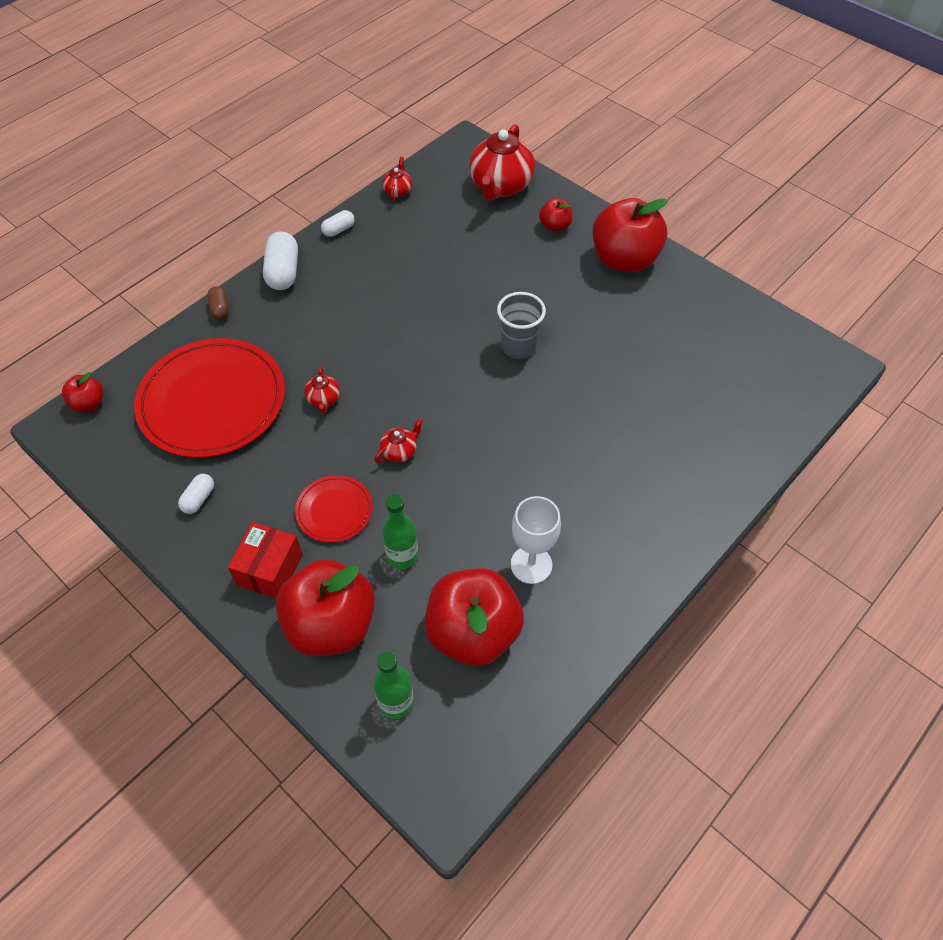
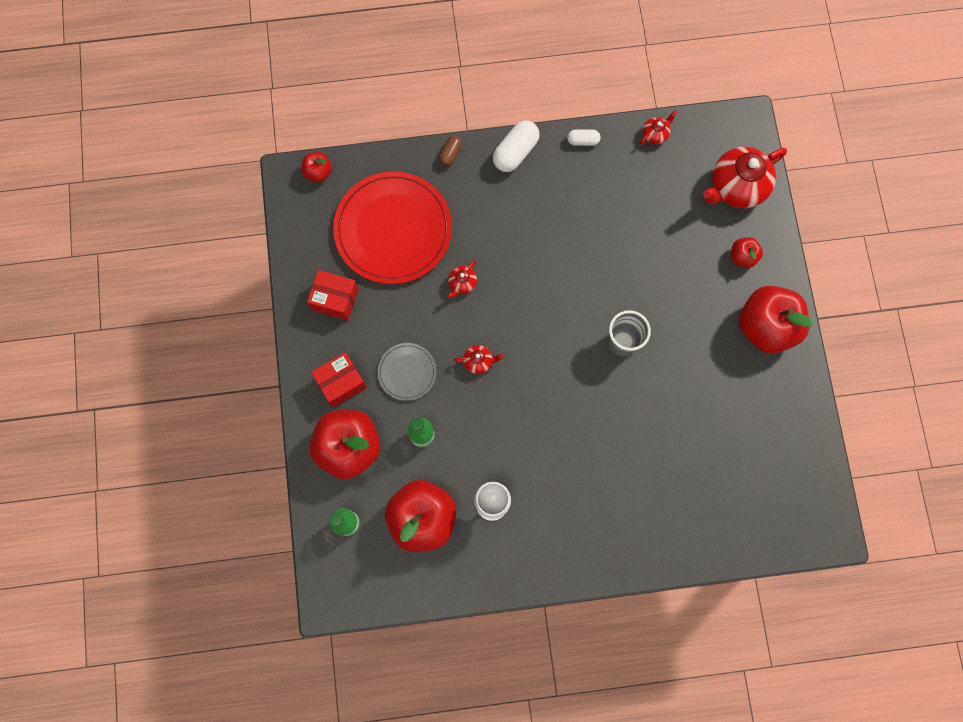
camera: 40 degrees right, 20 degrees up
white capsule [178,474,214,514] -> red box [307,270,359,321]
red plate [295,475,373,543] -> grey plate [377,343,437,401]

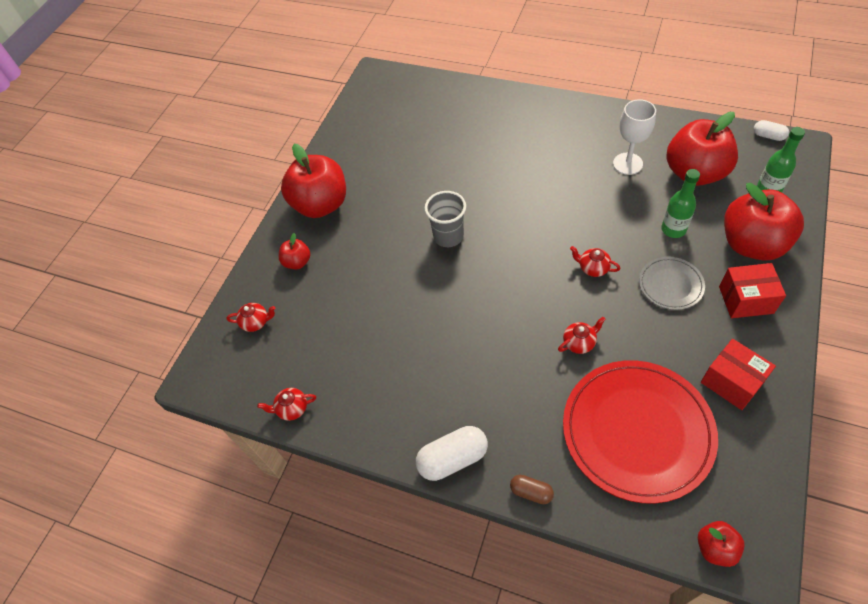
camera: 145 degrees left, 20 degrees down
brown capsule [439,136,462,166] -> brown capsule turned 60 degrees clockwise [510,475,554,504]
white capsule [567,129,601,146] -> white capsule moved to [754,120,789,141]
red teapot [703,147,787,208] -> red teapot [227,303,275,332], size x0.46

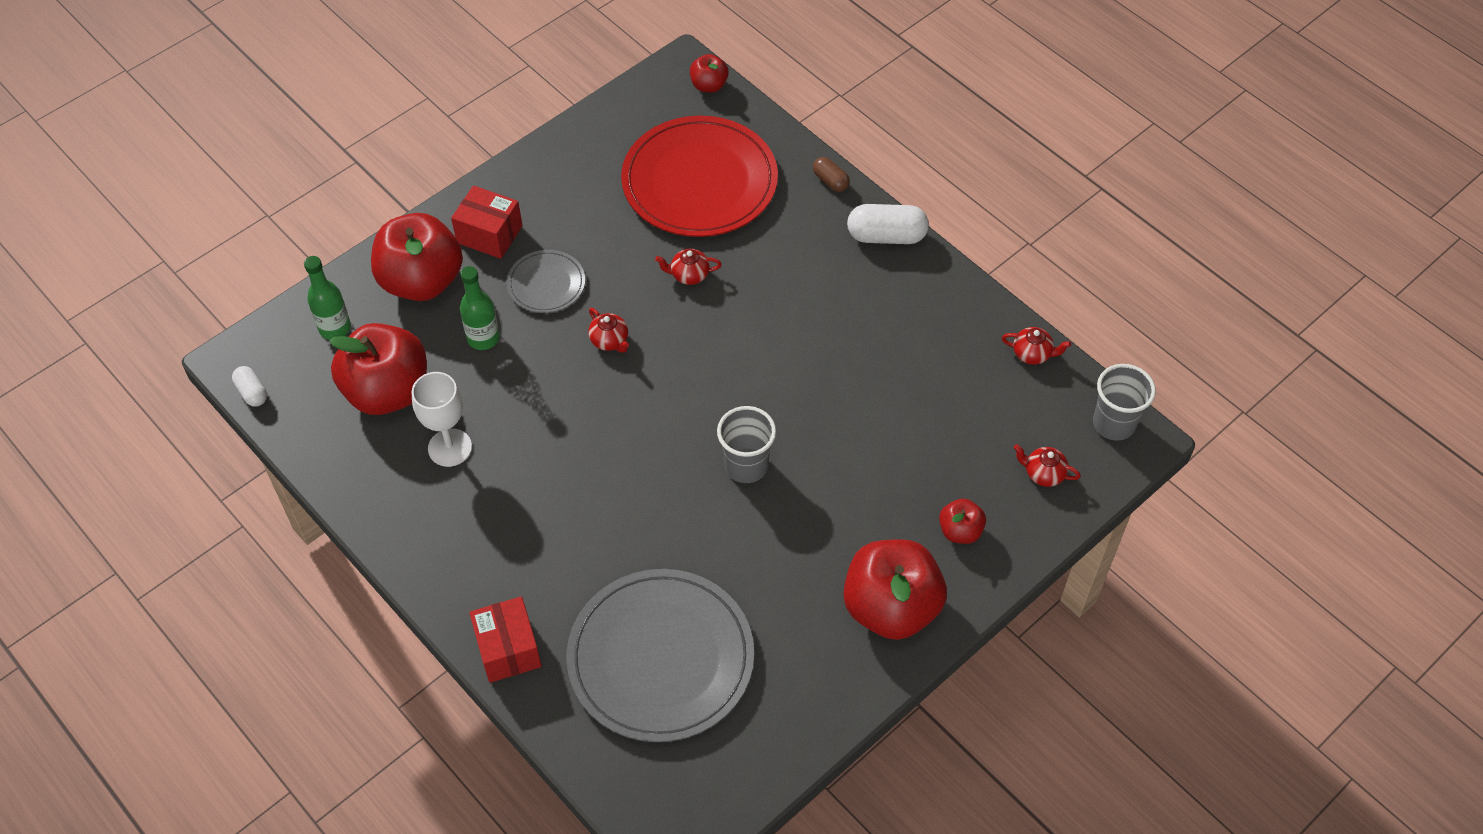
camera: 160 degrees left, 0 degrees up
red box [701,339,776,410] -> red box moved to [469,596,542,683]
none -> grey plate [566,569,754,742]
none -> grey cup [1093,364,1156,441]

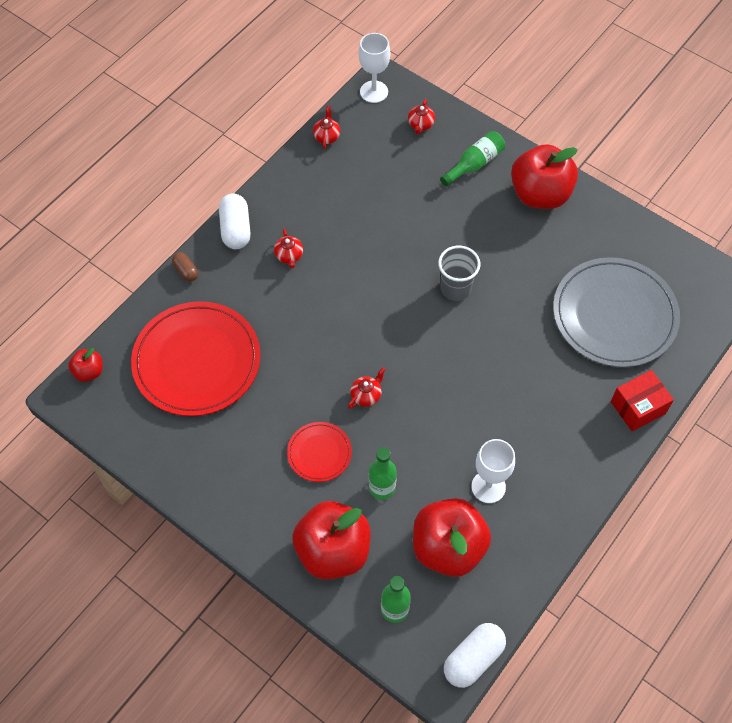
camera: 100 degrees left, 5 degrees up
white capsule [232,366,267,407] -> white capsule [444,623,506,688], size x1.77
red box [451,185,523,259] -> none
grey plate [506,250,585,313] -> red plate [287,422,352,482]
red teapot [655,249,722,285] -> red teapot moved to [274,229,303,268]
brown capsule [813,157,850,192] -> brown capsule turned 75 degrees counterclockwise [172,252,198,282]
red apple [939,499,986,544] -> green bottle [440,131,505,187]
grey cup [1093,364,1156,441] -> white goblet [359,33,390,103]

